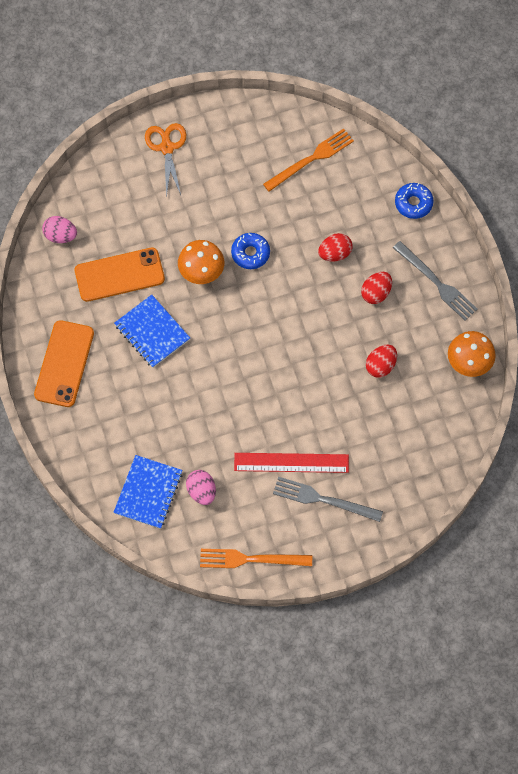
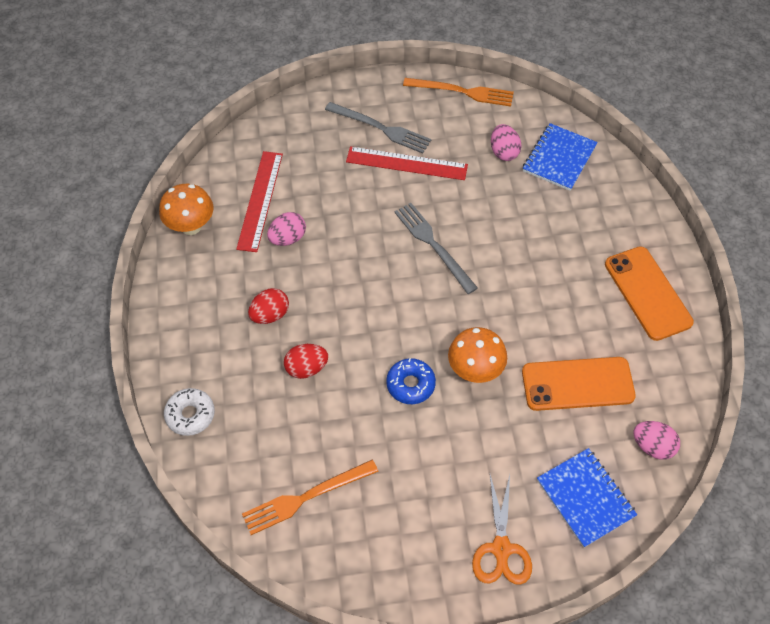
camera: 170 degrees left, 10 degrees down
orange phone [34,320,94,407] -> orange phone turned 45 degrees counterclockwise [605,246,694,341]
blue notebook [114,295,190,368] -> blue notebook moved to [537,448,637,548]
red egg [366,345,397,378] -> pink egg [267,212,306,246]
grey fork [393,241,478,320] -> grey fork moved to [394,203,478,294]
blue donut [395,183,434,219] -> white donut [164,388,215,436]
none -> red ruler [236,151,283,252]

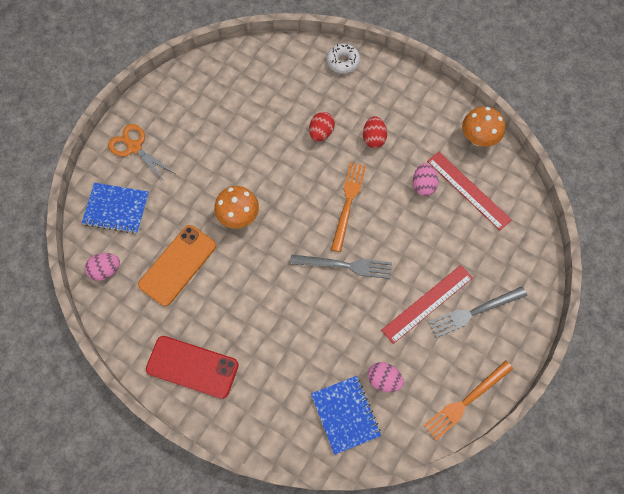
camera: 130 degrees right, 10 degrees up
orange fork [242,459,379,535] -> orange fork moved to [331,162,366,252]
blue donut [386,358,436,404] -> none
orange phone [605,246,694,341] -> red phone [146,336,239,399]

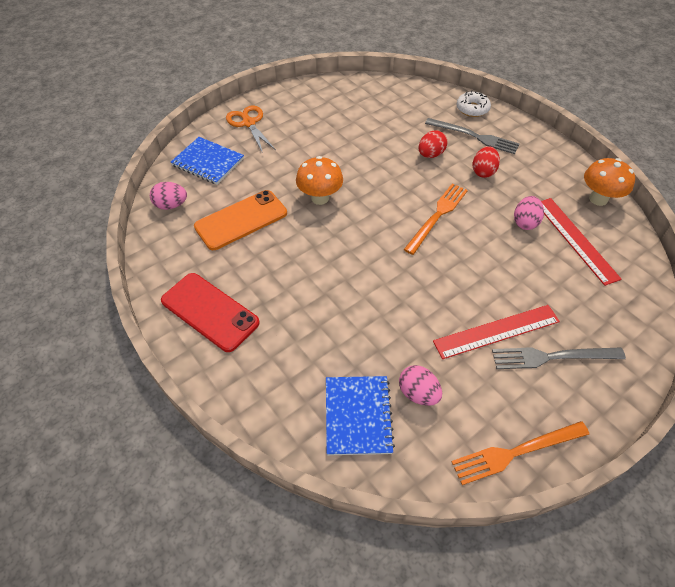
camera: 20 degrees right, 15 degrees down
grey fork [290,254,392,279] -> grey fork moved to [425,118,519,154]

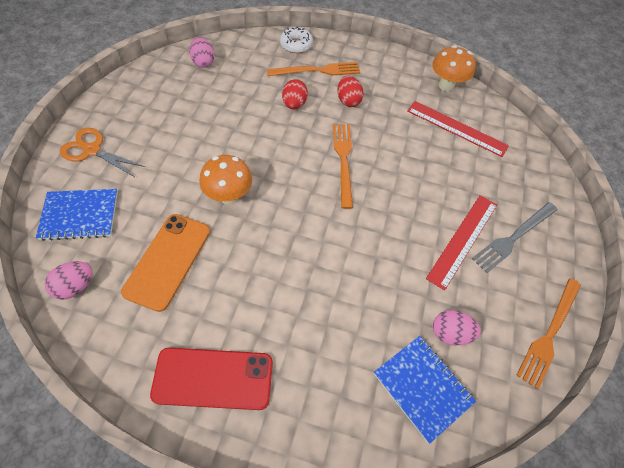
camera: 40 degrees left, 5 degrees up
grey fork [425,118,519,154] -> orange fork [267,62,360,76]
pink egg [514,196,544,230] -> pink egg moved to [189,37,215,67]

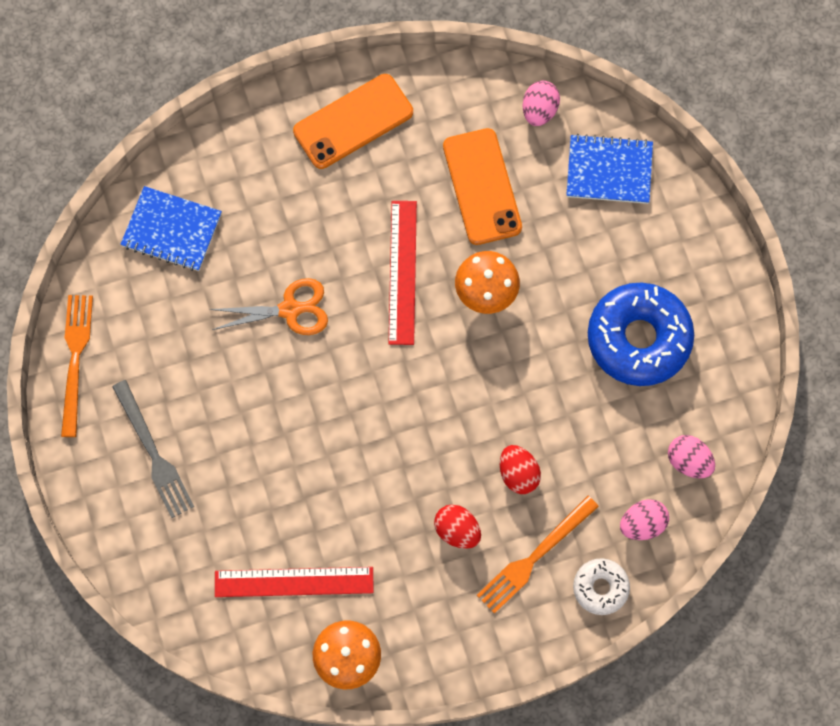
camera: 150 degrees right, 15 degrees up
blue notebook [36,189,118,241] -> blue notebook turned 45 degrees clockwise [567,134,653,204]
orange scissors [60,128,145,177] -> orange scissors moved to [209,278,328,335]
red phone [150,347,273,410] -> orange phone [293,74,413,169]
orange fork [333,124,353,209] -> none
red ruler [426,195,497,291] -> red ruler moved to [389,201,417,345]
pink egg [433,310,481,345] -> pink egg moved to [620,499,669,540]
grey fork [472,202,558,273] -> grey fork turned 135 degrees clockwise [112,380,194,518]
none -> blue donut [588,283,694,386]

